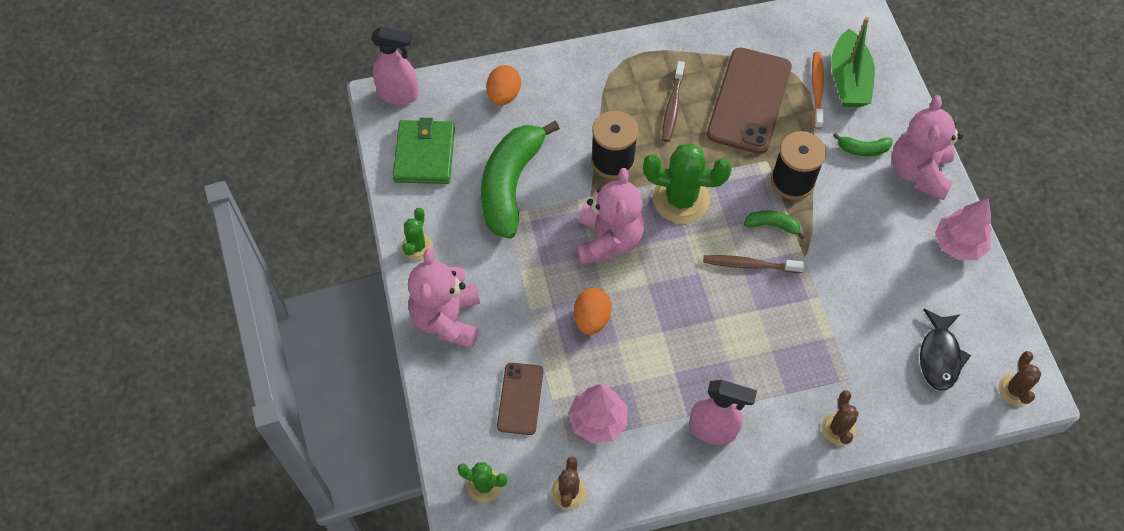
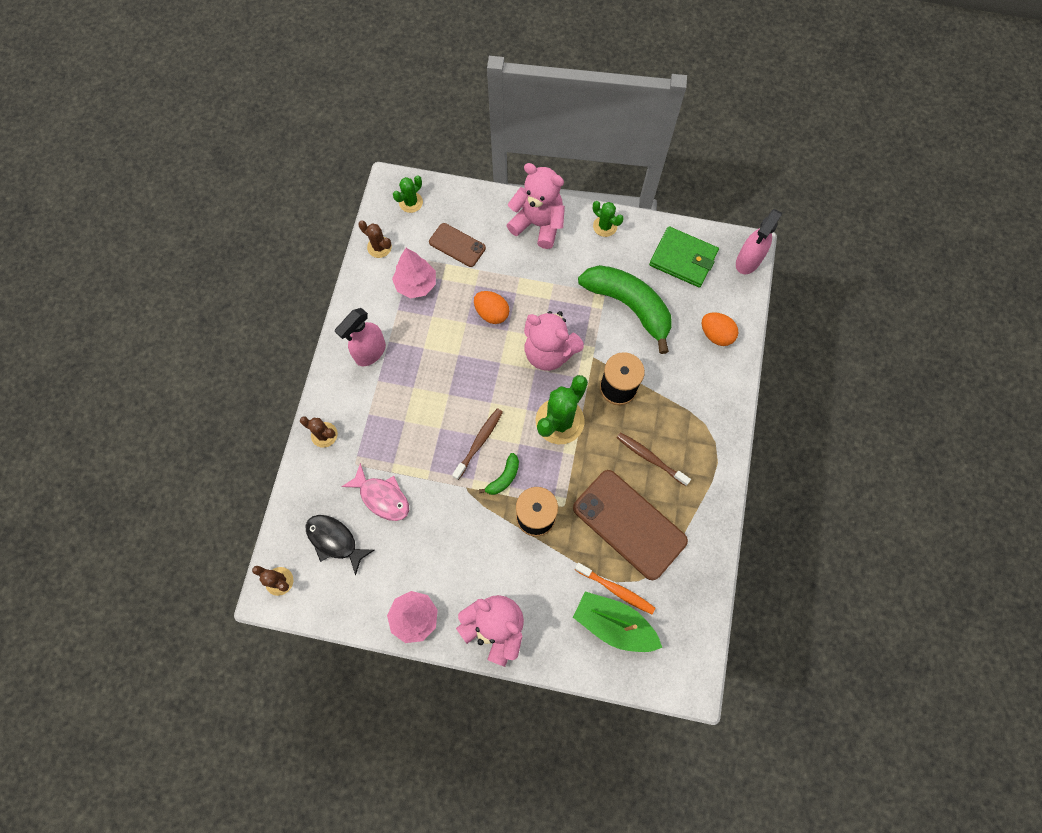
camera: 115 degrees right, 10 degrees up
green banana [833,133,892,156] -> none
none -> pink fish [341,463,409,521]

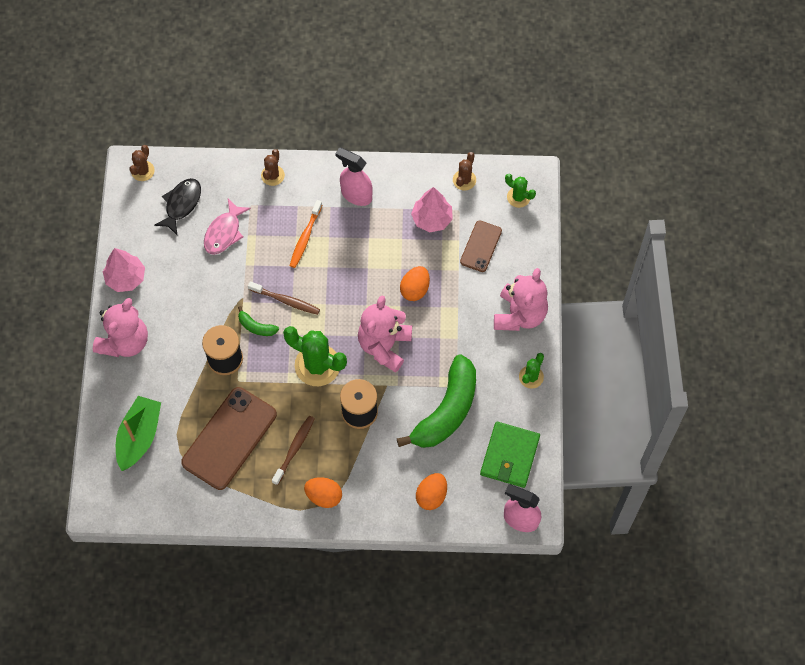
camera: 80 degrees right, 5 degrees down
orange toothbrush [575,563,655,614] -> orange toothbrush moved to [289,200,322,268]
none -> orange egg [304,477,342,508]

